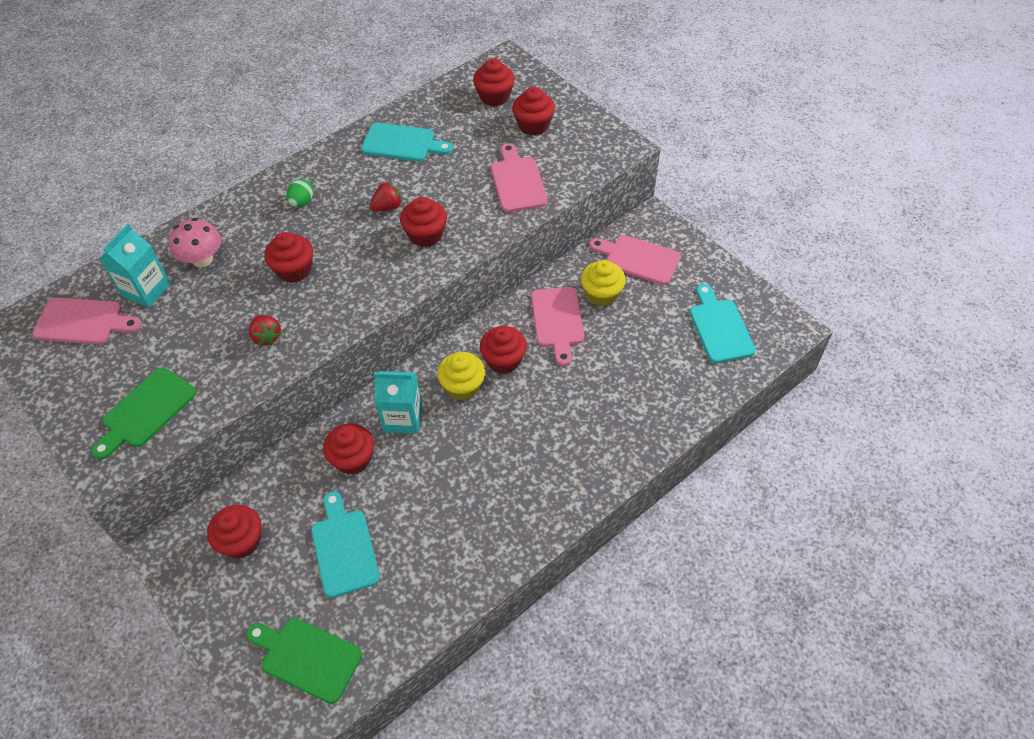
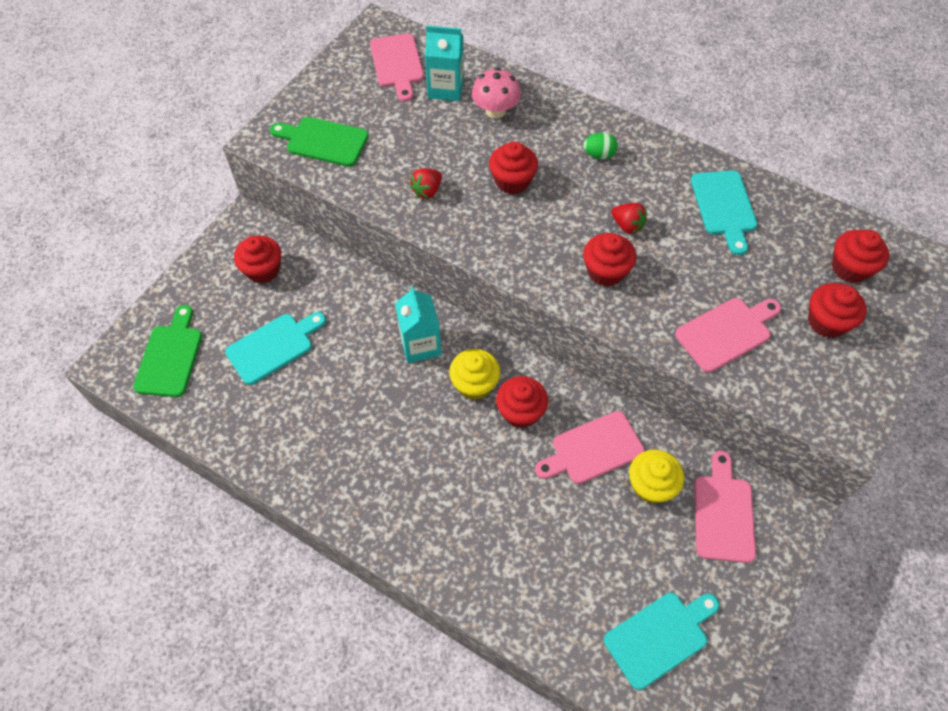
camera: 70 degrees right, 5 degrees up
red cupcake [323,423,374,475] -> none

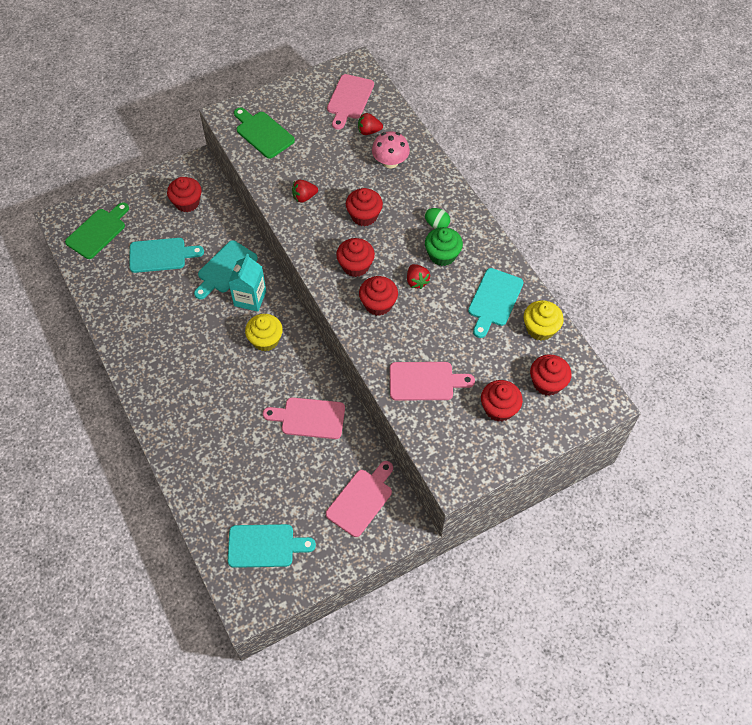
camera: 30 degrees right, 0 degrees up
turquoise carton [425,25,464,101] -> red strawberry [358,113,383,135]
red cupcake [496,376,548,428] -> red cupcake moved to [336,238,375,277]
yellow cupcake [629,449,684,504] -> yellow cupcake moved to [524,300,564,341]
none -> turquoise cutting board [194,240,258,299]
none -> green cupcake [425,227,463,266]

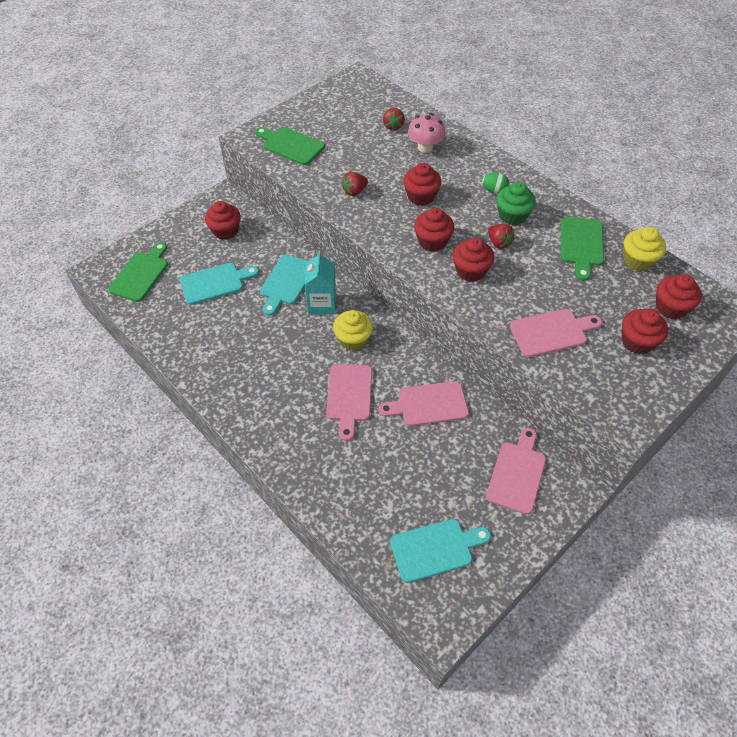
camera: 15 degrees left, 5 degrees down
pink cutting board [327,74,374,130] -> pink cutting board moved to [326,364,372,441]
red strawberry [358,113,383,135] -> red strawberry turned 75 degrees counterclockwise [383,108,405,131]
turquoise cutting board [468,268,524,338] -> green cutting board [561,217,604,281]

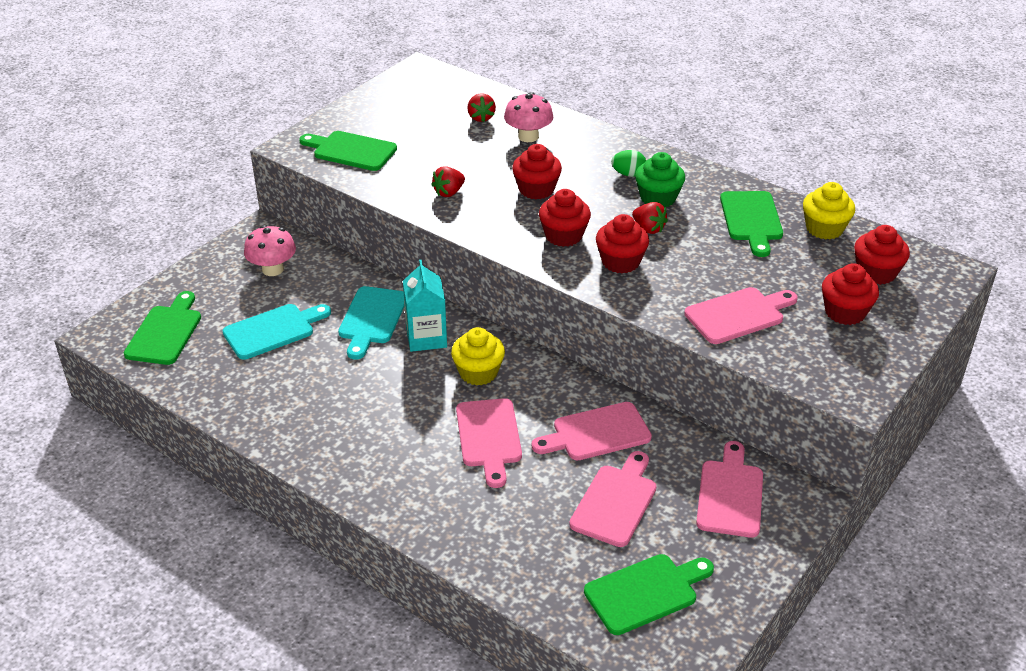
camera: 10 degrees left, 15 degrees down
red cupcake [205,201,241,240] -> pink mushroom [244,225,296,276]
turquoise cutting board [390,519,491,583] -> green cutting board [584,554,714,635]
none -> pink cutting board [569,451,657,547]

